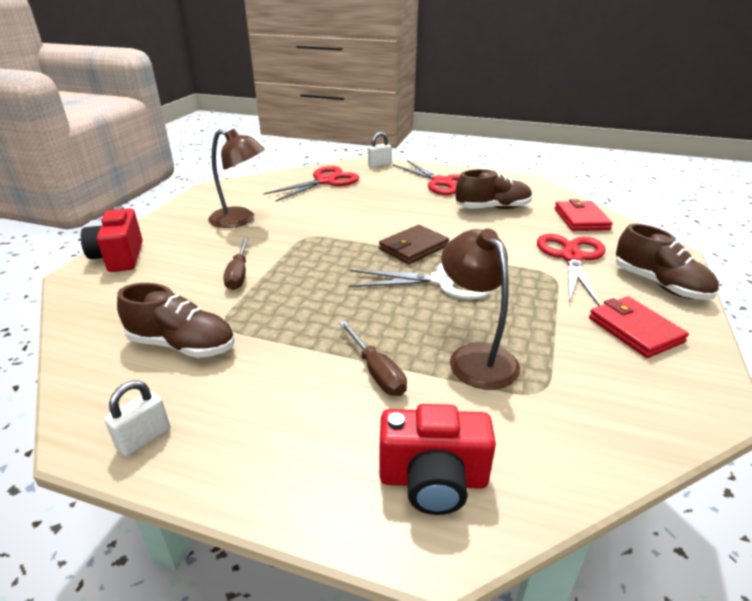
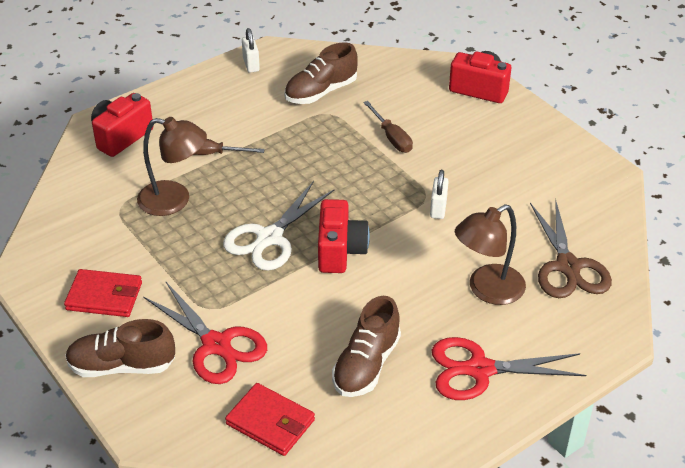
camera: 125 degrees right, 10 degrees up
brown lamp [208,129,265,228] -> brown lamp moved to [455,204,526,305]
brown screwdriver [223,238,248,290] -> brown screwdriver turned 150 degrees counterclockwise [363,101,413,153]
red scissors [263,166,359,202] -> brown scissors [530,199,612,298]
white padlock [368,132,392,168] -> white padlock moved to [430,170,449,219]
brown wallet [379,225,449,264] -> red camera [318,199,370,273]

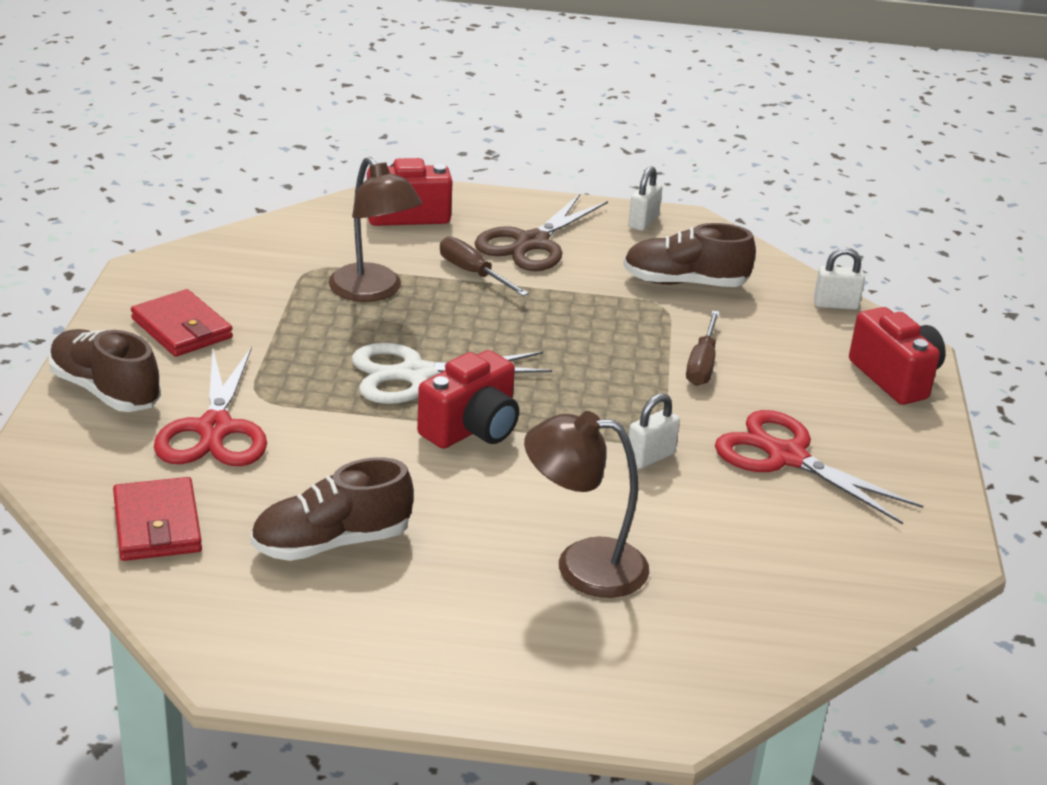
camera: 40 degrees right, 10 degrees down
red scissors [432,337,586,400] -> red scissors moved to [715,410,923,525]
brown scissors [530,199,612,298] -> brown scissors moved to [475,194,608,271]
none -> white padlock [814,248,865,310]

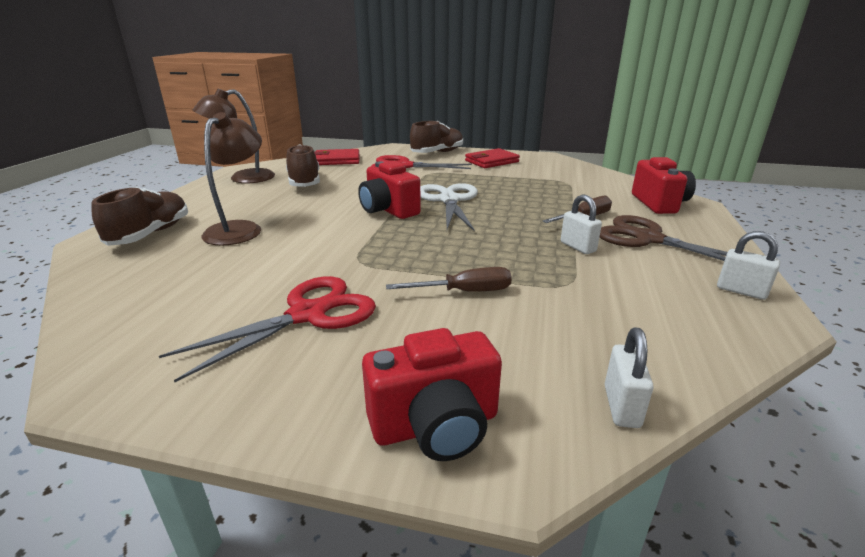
camera: 100 degrees right, 5 degrees down
brown lamp [329,157,422,302] -> brown lamp moved to [193,88,275,183]
brown shoe [623,223,756,287] -> brown shoe moved to [92,187,188,246]
white padlock [626,393,680,469] -> white padlock moved to [561,194,602,254]
brown screwdriver [686,311,720,386] -> brown screwdriver turned 150 degrees clockwise [386,267,512,292]

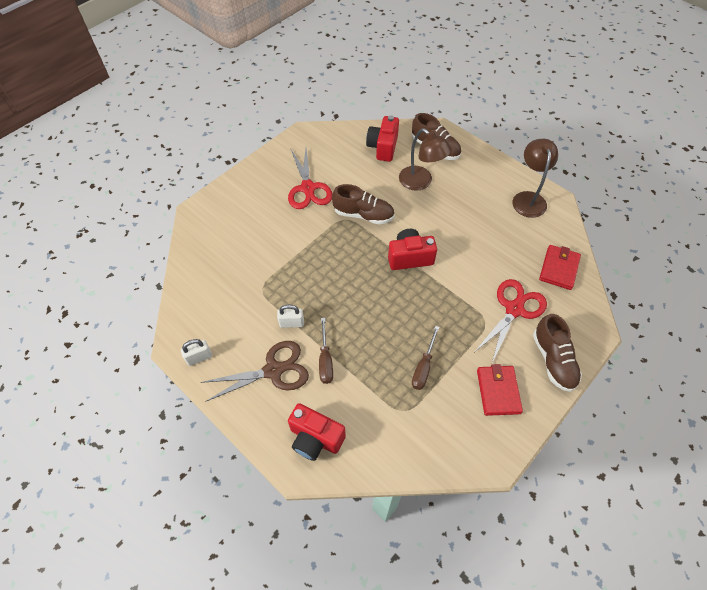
camera: 120 degrees right, 30 degrees up
brown shoe [286,144,320,187] -> brown shoe moved to [332,184,395,225]
red camera [362,328,502,461] -> red camera moved to [366,115,399,162]
brown screwdriver [386,267,512,292] -> brown screwdriver moved to [412,326,439,390]
white scissors [420,183,478,231] -> none
white padlock [605,328,654,428] -> none

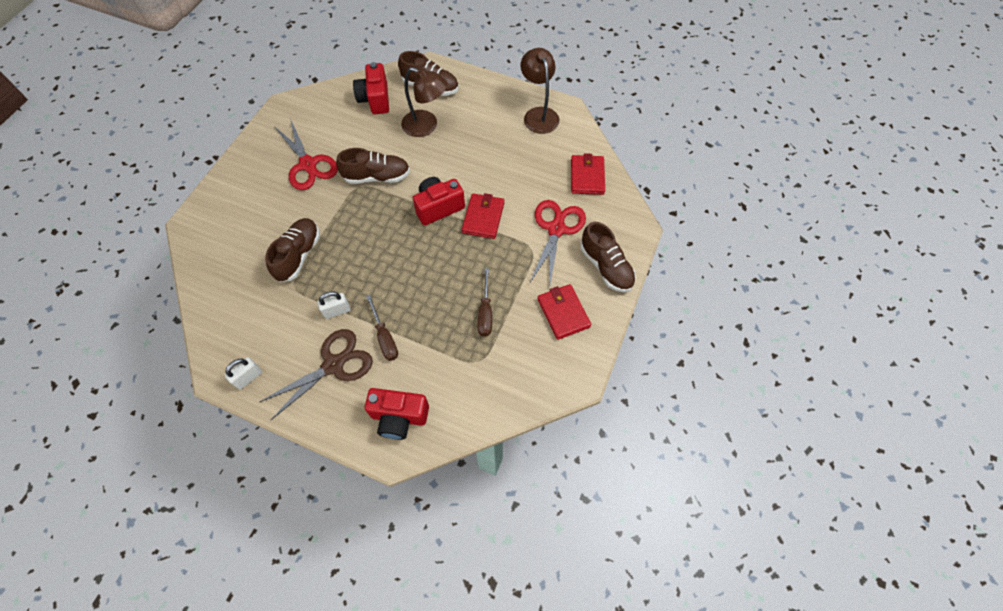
camera: 20 degrees left, 5 degrees up
none -> brown shoe [265,218,320,282]
none -> red wallet [462,193,504,239]

